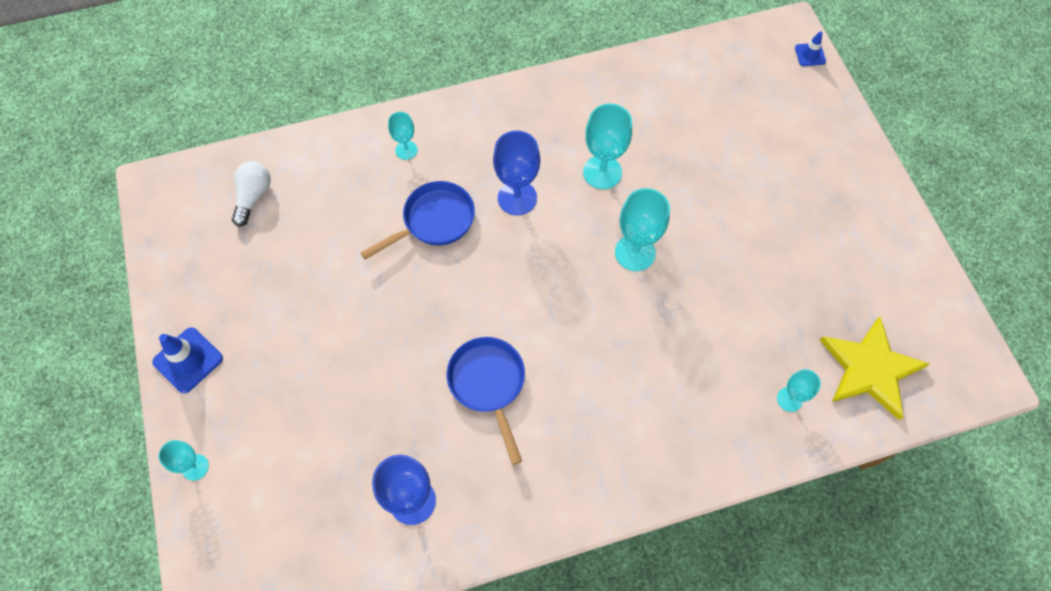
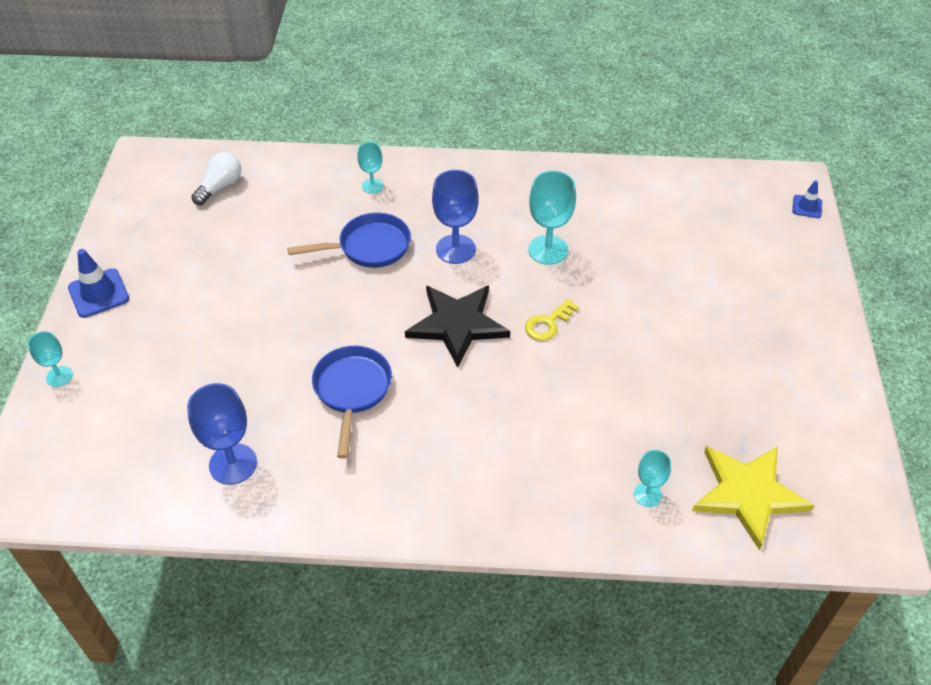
camera: 20 degrees right, 15 degrees down
turquoise goblet [615,188,670,271] -> yellow key [525,299,579,341]
none -> black star [405,285,510,368]

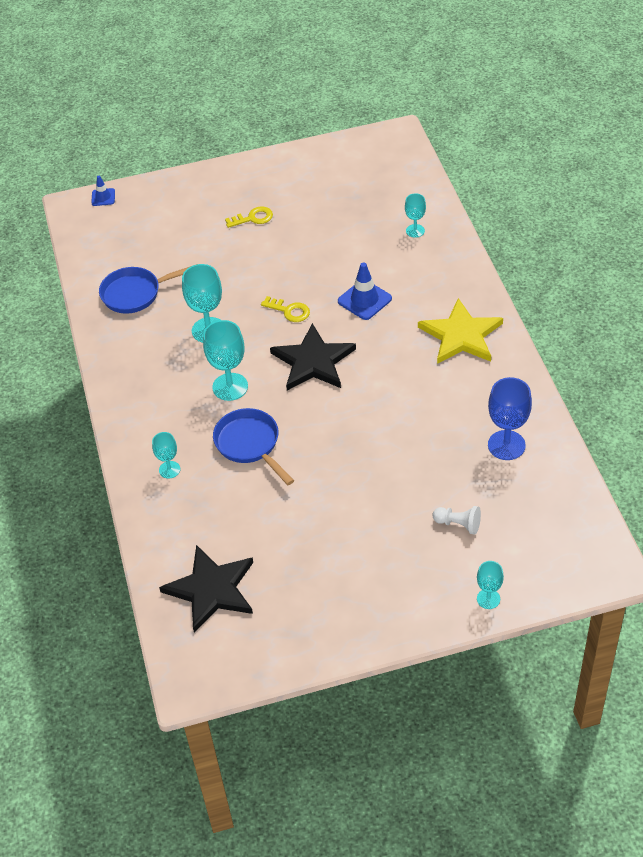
camera: 105 degrees left, 0 degrees up
blue traffic cone [68,249,129,318] -> blue traffic cone moved to [338,262,392,320]
white light bulb [191,152,241,205] -> black star [159,545,253,633]
blue pan [312,346,392,459] -> blue pan moved to [99,264,197,314]
blue goblet [432,170,478,264] -> turquoise goblet [203,320,248,401]
yellow star [692,446,814,550] -> yellow star moved to [418,298,503,364]
none -> yellow key [225,206,273,228]
none -> white pawn [432,506,481,534]

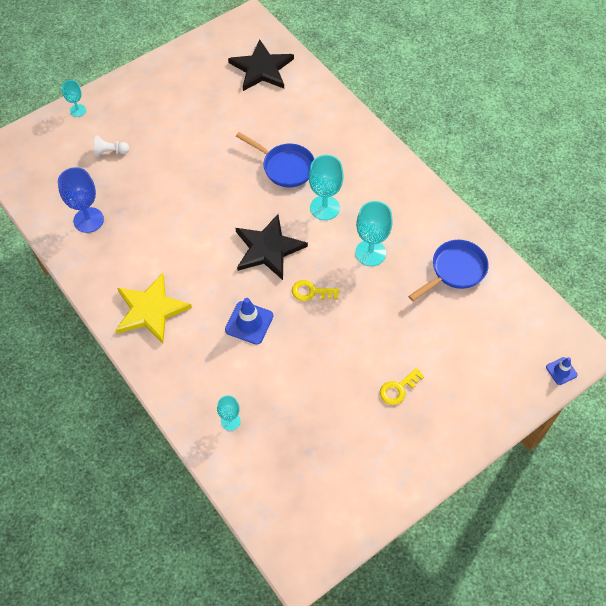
camera: 155 degrees right, 10 degrees up
turquoise goblet [152,432,180,479] -> none

